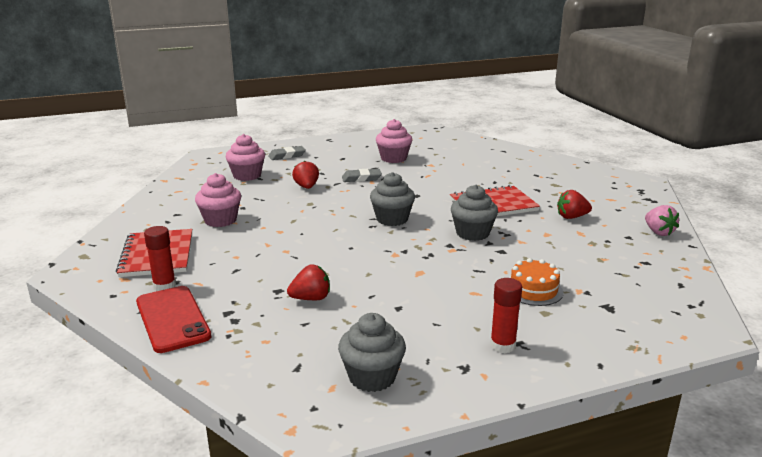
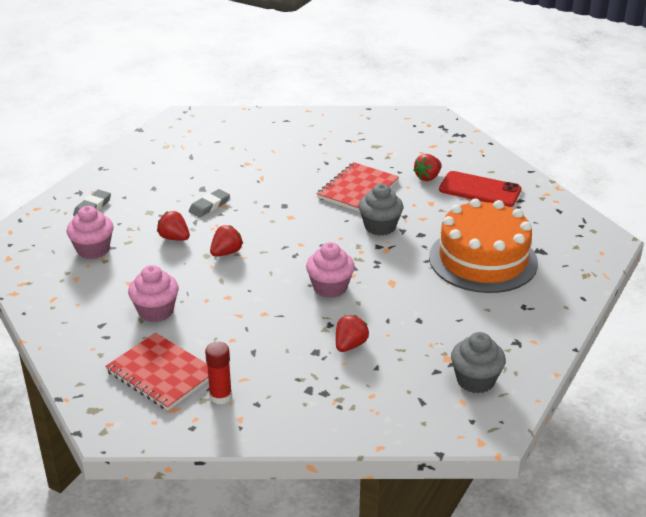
camera: 40 degrees left, 10 degrees up
red phone [136,286,212,353] -> red phone moved to [439,171,522,207]
grey cupcake [370,172,415,226] -> none
pink cupcake [376,119,412,163] -> pink cupcake moved to [306,242,355,298]
red glue stick [490,278,522,353] -> none
orange cake [511,258,563,306] -> orange cake [429,199,538,293], size x2.20
pink strawberry [645,205,679,236] -> none
none -> red strawberry [210,225,243,257]

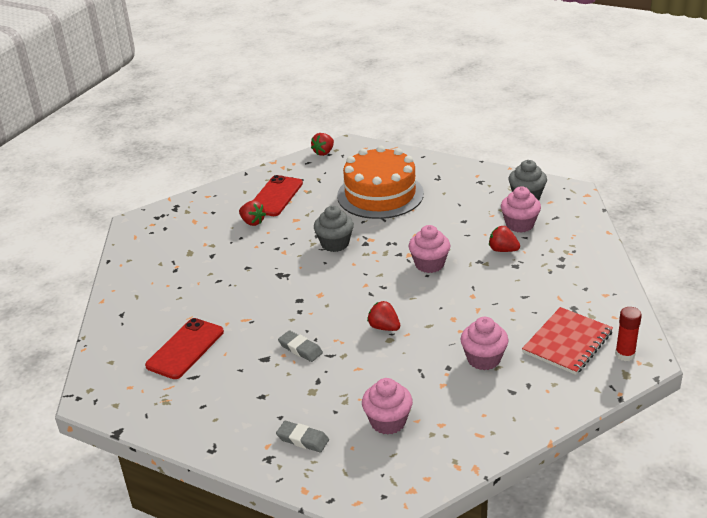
camera: 90 degrees left, 0 degrees up
red strawberry [157,211,190,241] -> red strawberry moved to [311,133,334,156]
red glue stick [205,342,232,404] -> red glue stick moved to [615,307,642,361]
red notebook [317,162,399,212] -> none
none -> red phone [145,318,224,379]
none -> pink cupcake [501,186,541,233]

